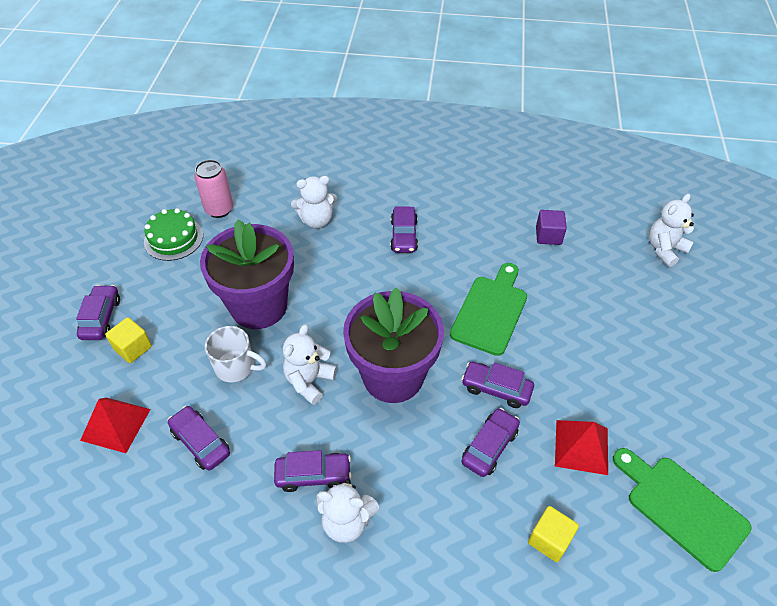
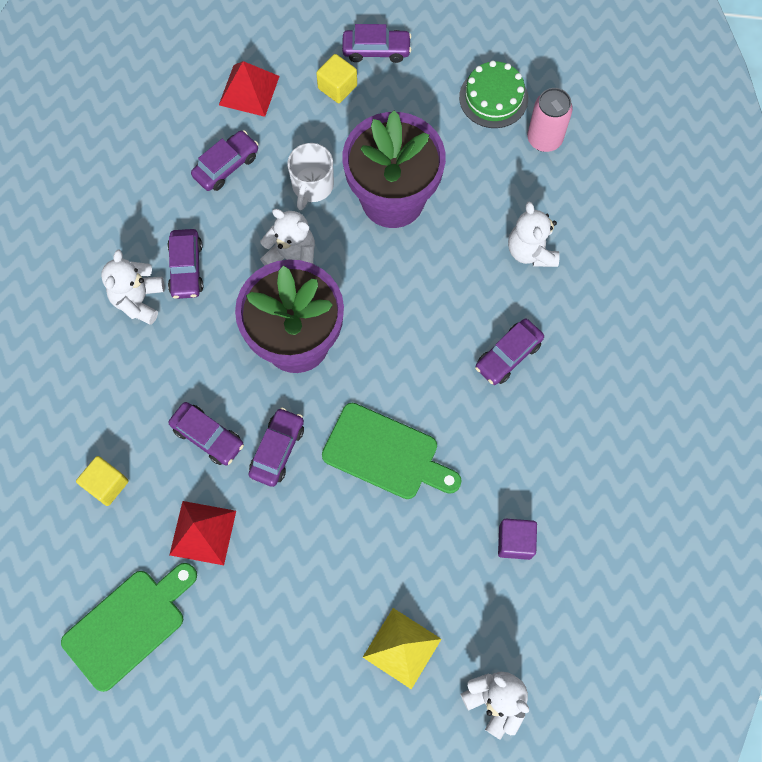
camera: 90 degrees right, 20 degrees up
purple car [390,207,418,253] -> purple car turned 45 degrees counterclockwise [475,319,544,385]
none -> yellow pyramid [363,608,441,689]

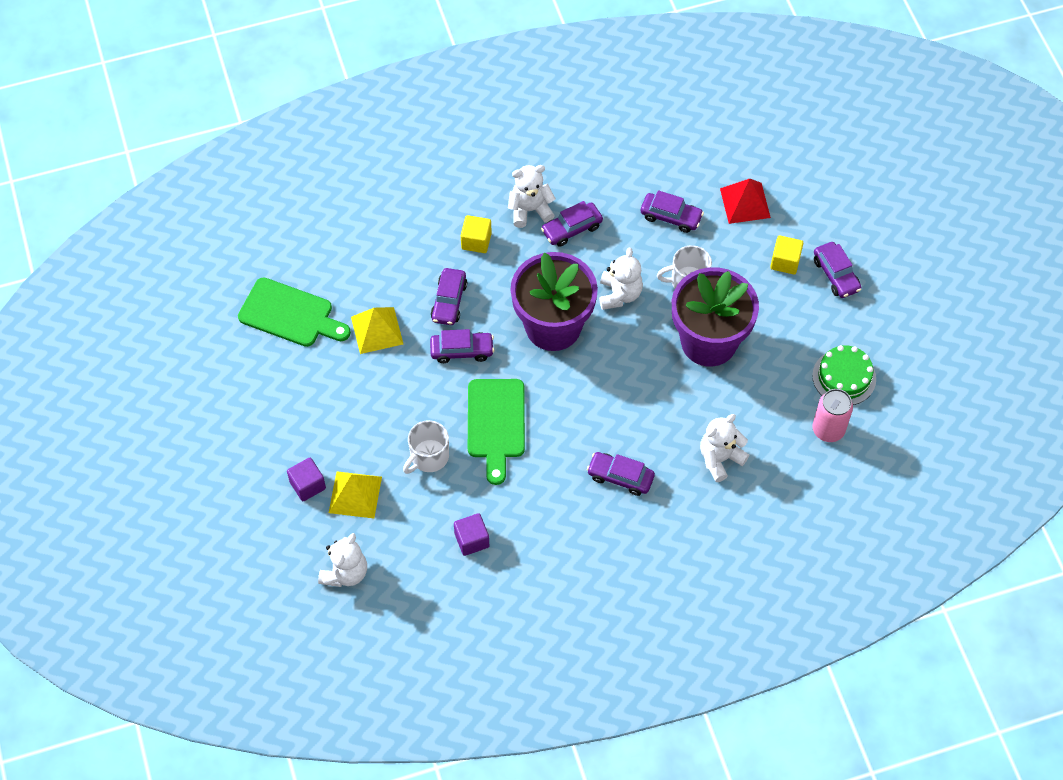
camera: 65 degrees right, 10 degrees down
yellow cube [76,456,129,506] -> yellow cube moved to [461,215,492,253]
red pyramid [170,501,236,565] -> yellow pyramid [351,307,403,354]
none -> purple cube [287,458,326,501]
none -> white mug [403,420,449,474]

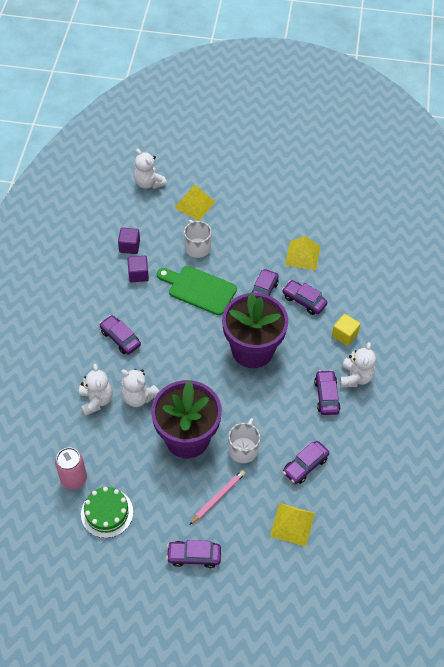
camera: 115 degrees right, 5 degrees down
green cutting board [238,277,351,347] -> none
purple cube [287,458,326,501] -> purple cube moved to [128,256,149,282]
purple car [587,452,655,496] -> purple car turned 90 degrees counterclockwise [99,315,141,354]
white teddy bear [599,248,643,310] -> white teddy bear moved to [121,369,159,407]
red pyramid [720,179,771,224] -> yellow pyramid [270,503,315,547]
yellow cube [770,236,803,274] -> none
none -> pink pencil [189,470,246,525]

